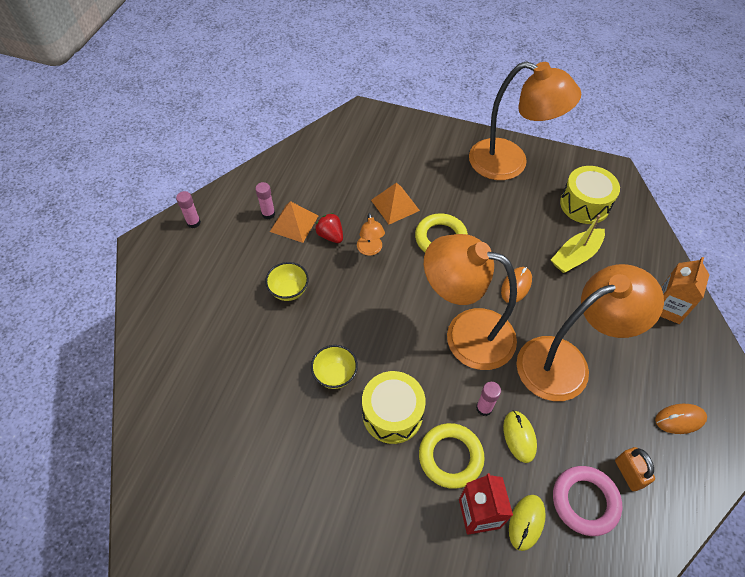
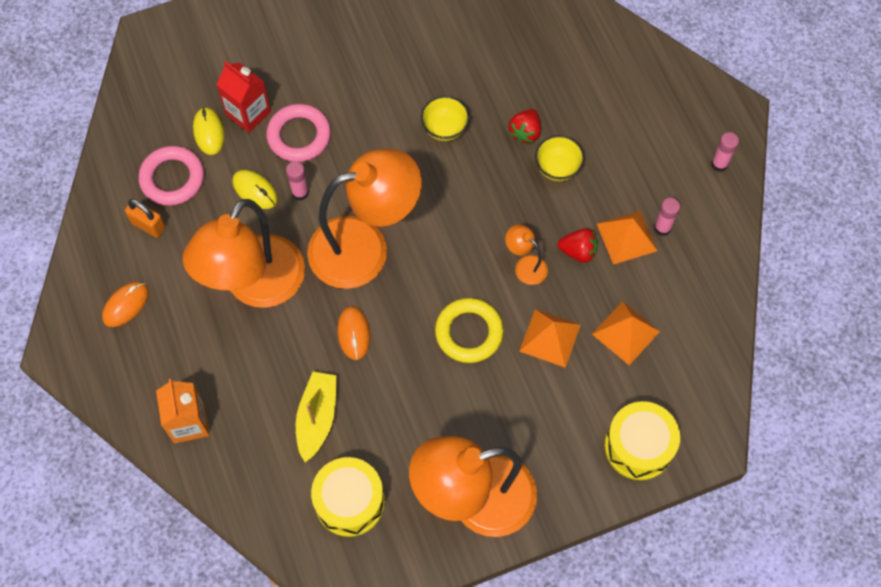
camera: 140 degrees right, 10 degrees up
yellow drum [362,371,426,444] -> yellow drum moved to [605,401,680,480]
yellow ring [419,423,485,489] -> pink ring [266,104,331,162]
none -> red strawberry [509,109,541,143]
none -> orange pyramid [592,301,660,365]

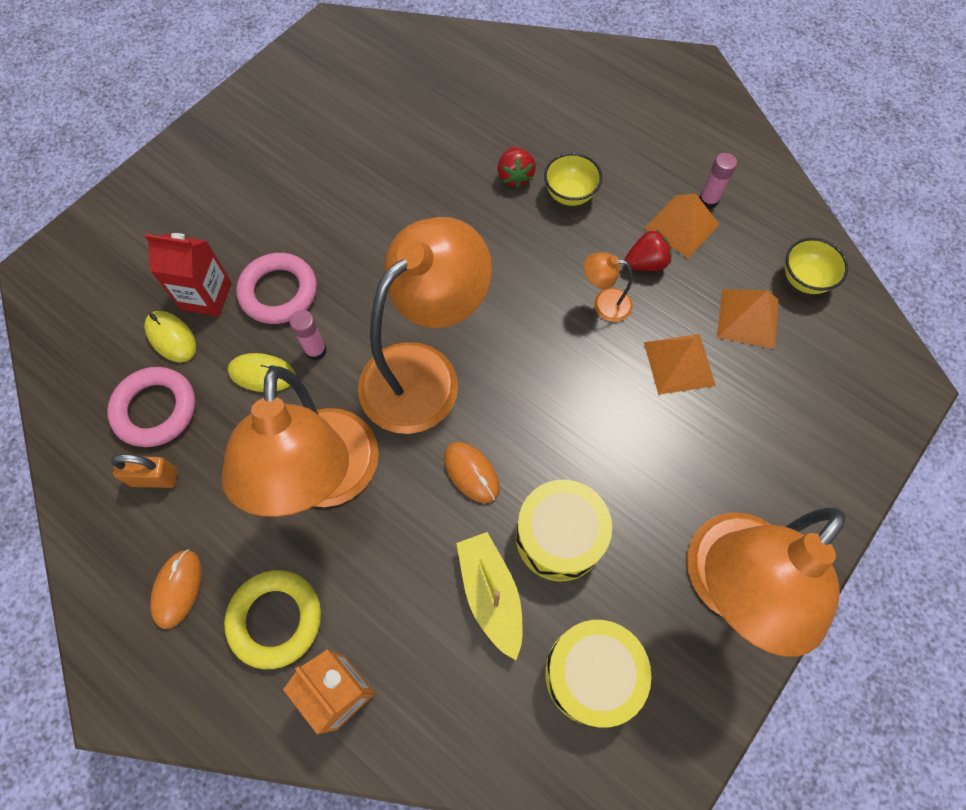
camera: 30 degrees left, 0 degrees up
yellow bowl [421,96,470,141] -> yellow bowl moved to [785,238,848,294]
yellow ring [435,298,504,363] -> yellow ring moved to [224,570,321,669]
yellow drum [605,401,680,480] -> yellow drum moved to [516,480,612,581]
pink glue stick [711,132,739,172] -> none

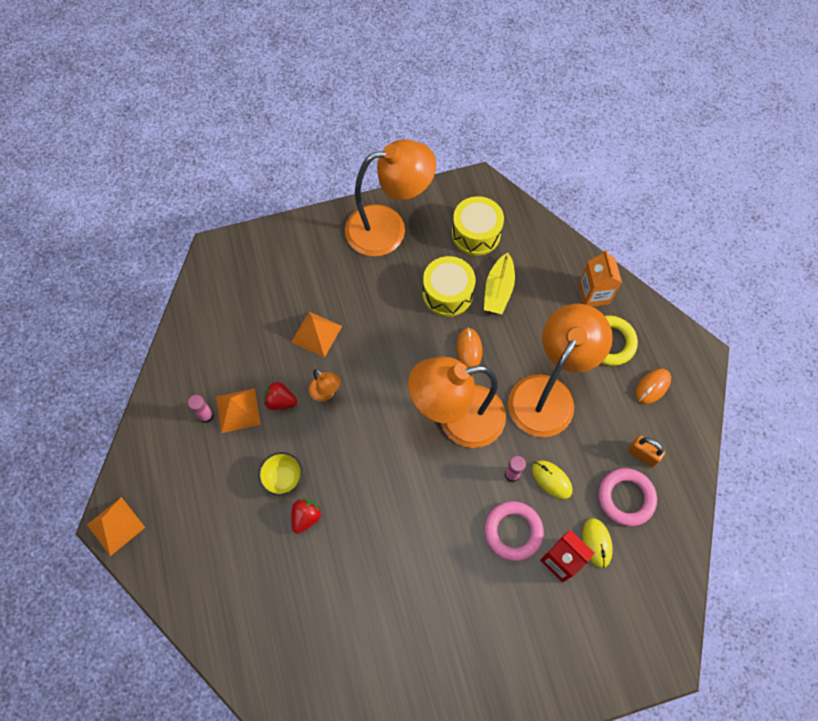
camera: 145 degrees left, 0 degrees up
orange pyramid [717,289,779,349] -> orange pyramid moved to [87,497,145,556]
yellow bowl [785,238,848,294] -> none

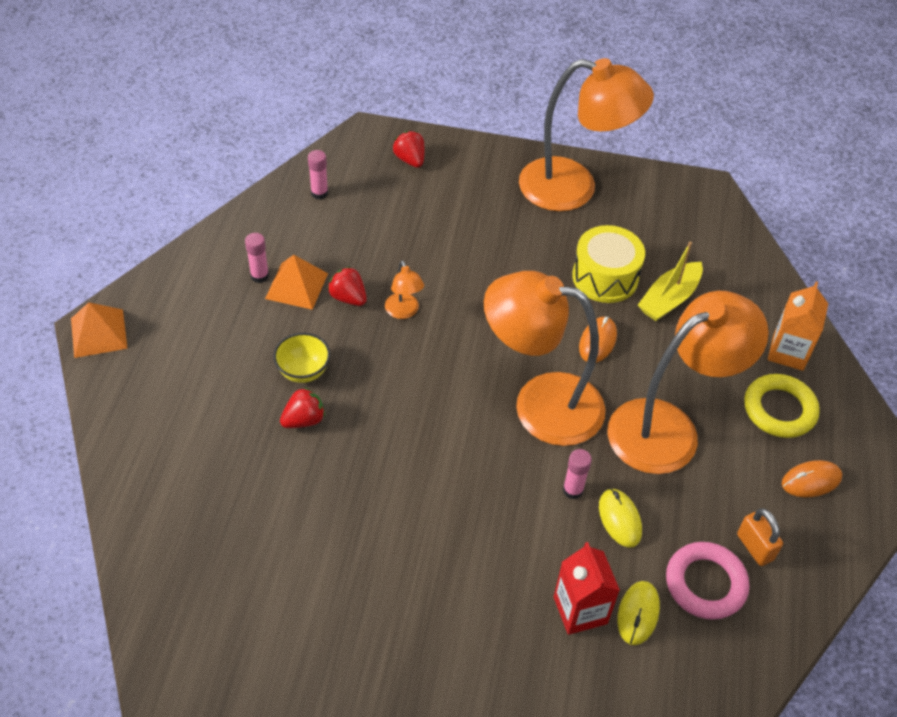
camera: 25 degrees right, 15 degrees down
orange pyramid [291,312,342,358] -> none
yellow drum [452,196,504,256] -> none
pink ring [484,501,544,561] -> none
none -> pink glue stick [308,150,328,200]
none -> red strawberry [393,131,424,168]

